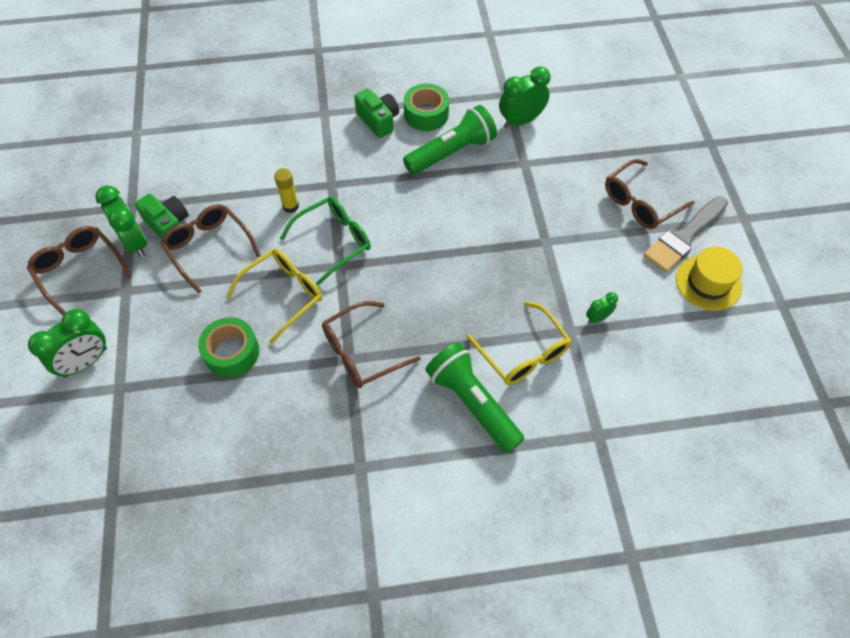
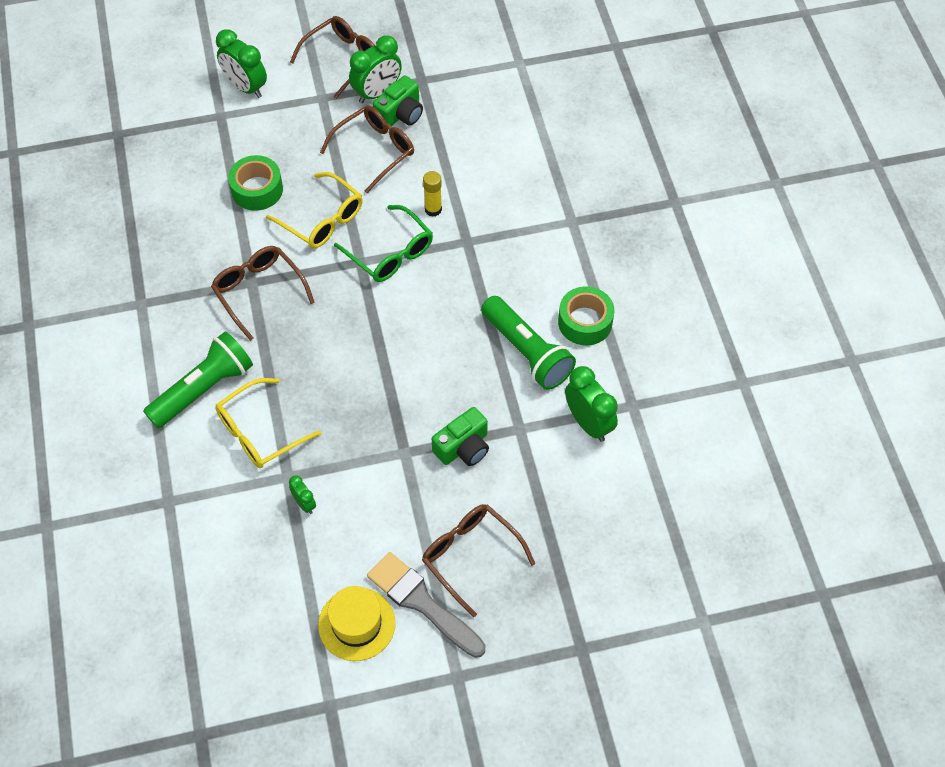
camera: 85 degrees right, 0 degrees up
green camera [354,89,399,138] -> green camera moved to [432,407,489,466]

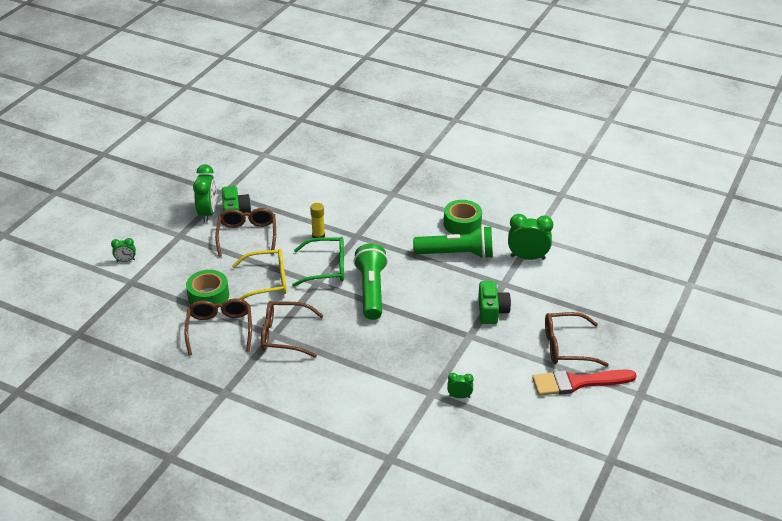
camera: 50 degrees left, 20 degrees down
green flashlight [143,331,253,428] -> green flashlight moved to [353,243,388,320]
yellow glasses [215,378,321,468] -> none
green clock [216,29,267,98] -> green clock [111,238,136,262], size x0.52
brown glasses [290,16,375,99] -> brown glasses moved to [184,299,252,355]
yellow hat [318,586,395,661] -> none
grey brush [367,552,485,658] -> red brush [532,369,637,396]

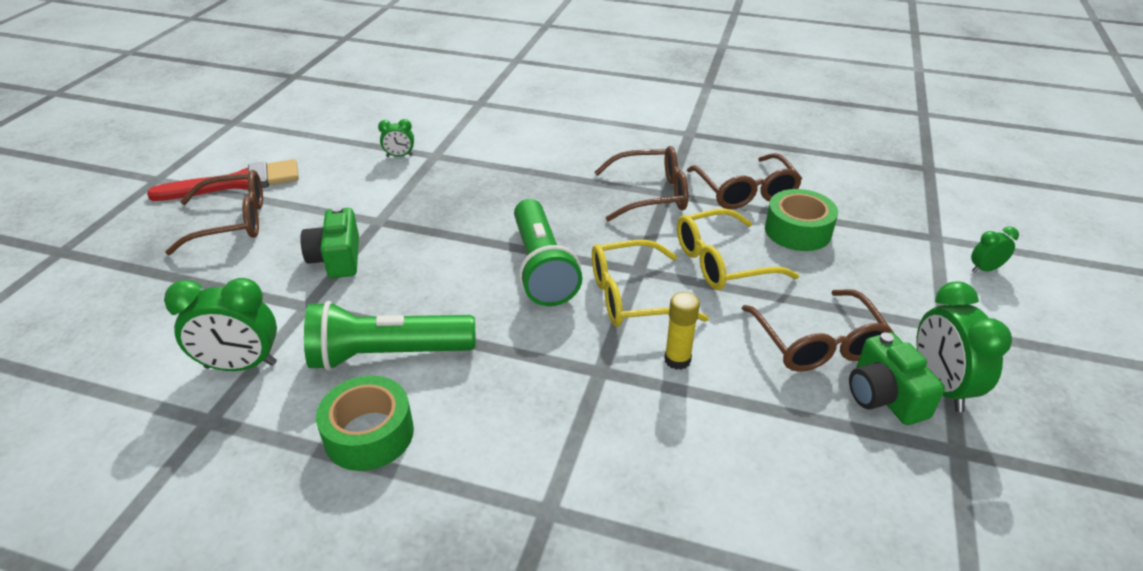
camera: 170 degrees right, 0 degrees up
green glasses [292,237,344,287] -> yellow glasses [592,240,709,327]

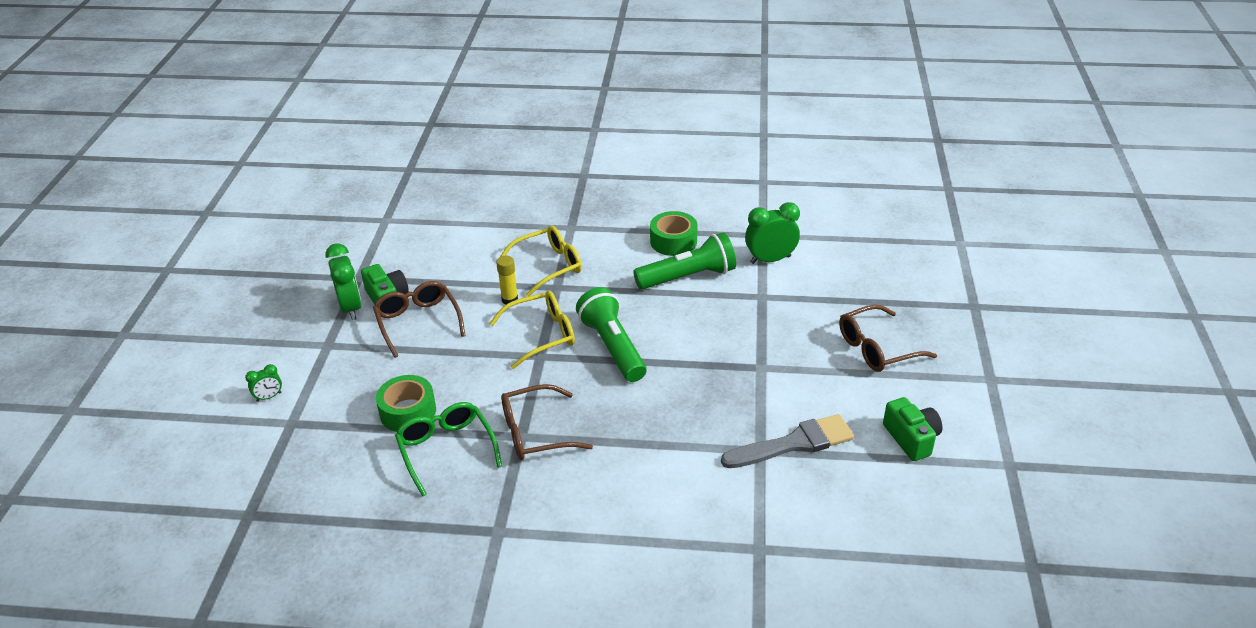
camera: 170 degrees right, 0 degrees up
red brush [147,159,299,201] -> none
green camera [301,206,359,278] -> green camera moved to [883,397,943,461]
green clock [378,119,414,157] -> grey brush [721,414,854,468]
yellow glasses [677,209,799,290] -> yellow glasses moved to [500,226,582,297]
brown glasses [687,153,802,209] -> green glasses [395,402,502,497]

